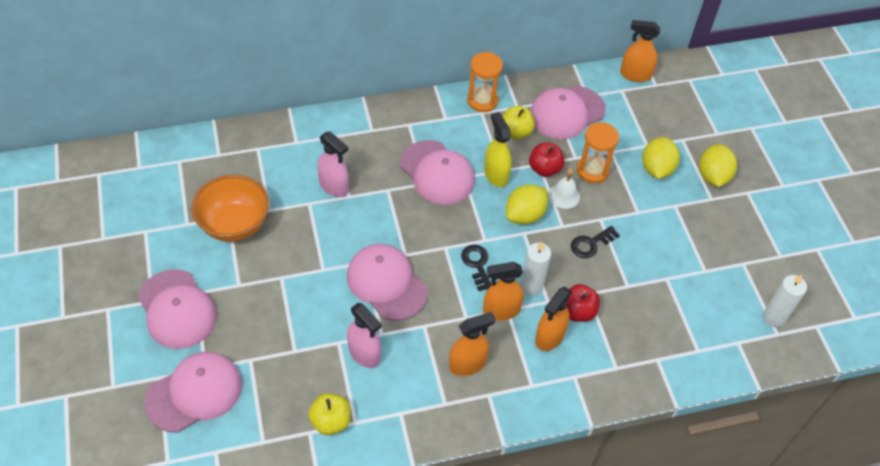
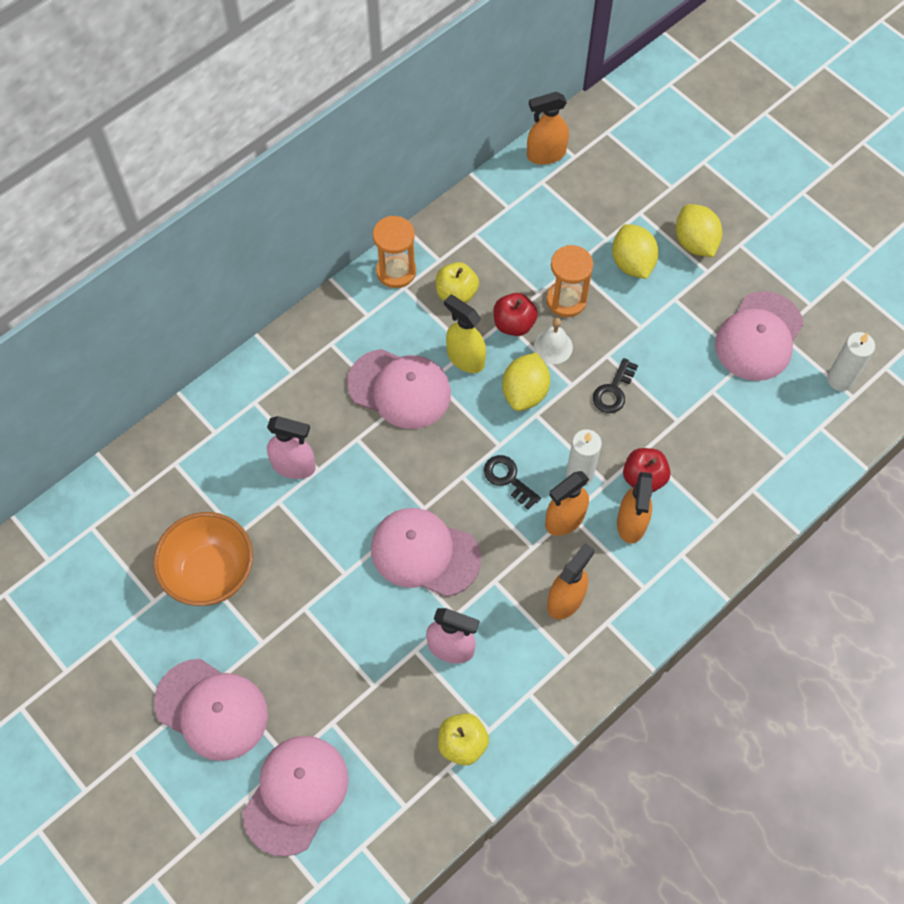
camera: 25 degrees left, 10 degrees up
pink cap [530,86,606,139] -> pink cap moved to [715,291,804,381]

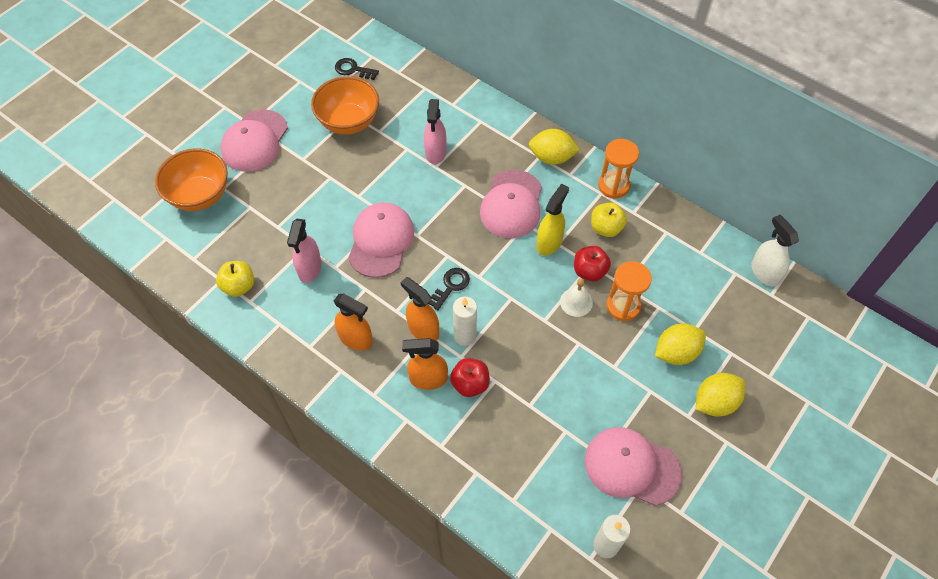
camera: 80 degrees right, 5 degrees down
pink cap [243,736,349,857] -> orange bowl [155,148,228,211]
yellow lemon [502,352,550,411] -> yellow lemon moved to [529,129,580,165]
orange spray bottle [527,92,569,165] -> white spray bottle [751,215,799,286]
black key [593,358,638,413] -> black key moved to [335,58,379,80]

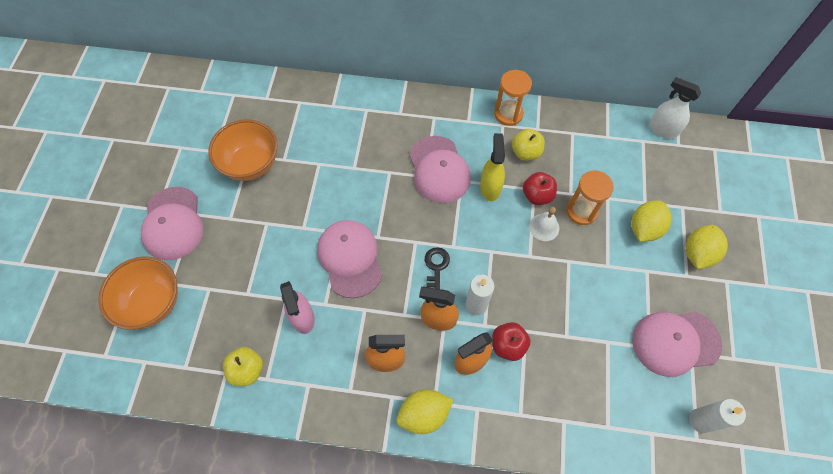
camera: 30 degrees left, 5 degrees up
black key [335,58,379,80] -> none
pink spray bottle [424,99,446,164] -> none
yellow lemon [529,129,580,165] -> yellow lemon moved to [396,389,453,434]

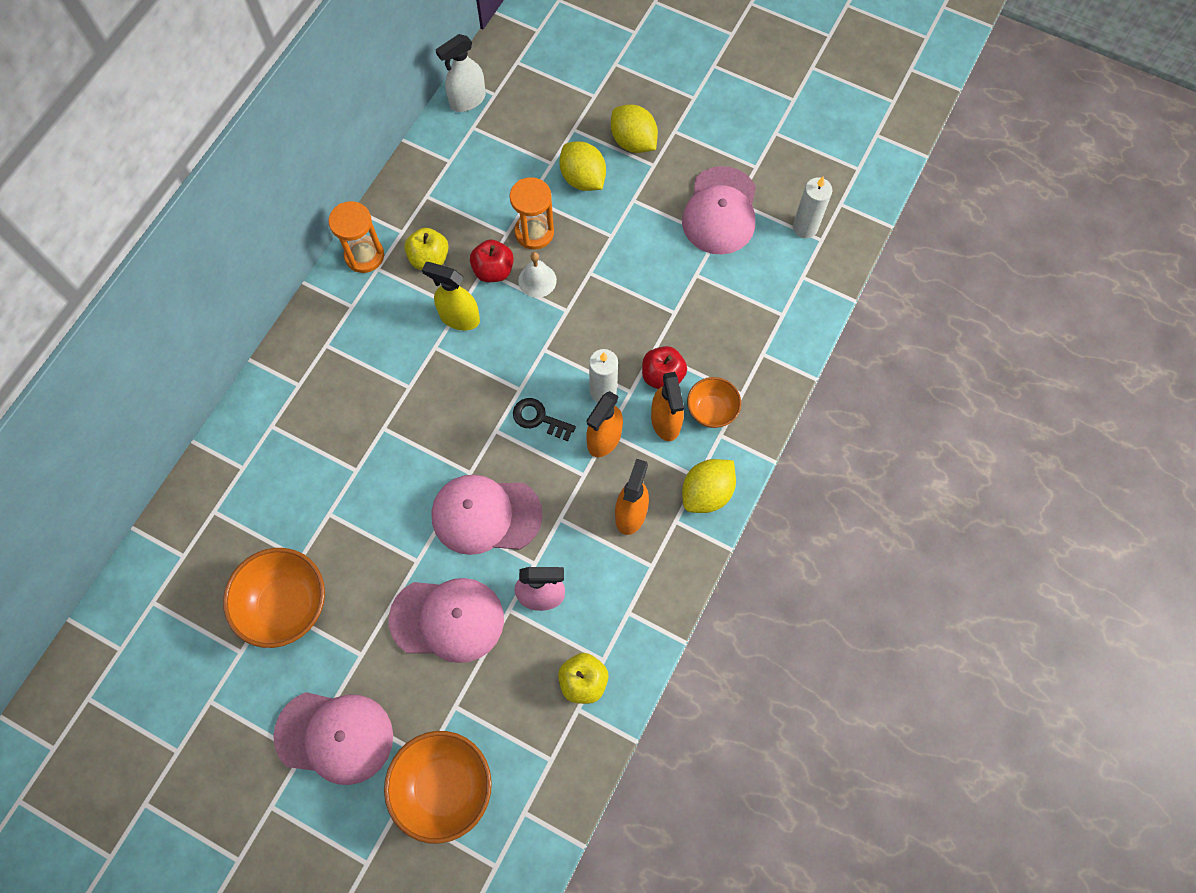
camera: 70 degrees left, 5 degrees up
yellow lemon [396,389,453,434] -> yellow lemon turned 45 degrees clockwise [682,459,736,513]
pink cap [409,136,471,203] -> pink cap moved to [389,578,504,663]
none -> orange bowl [687,377,741,428]

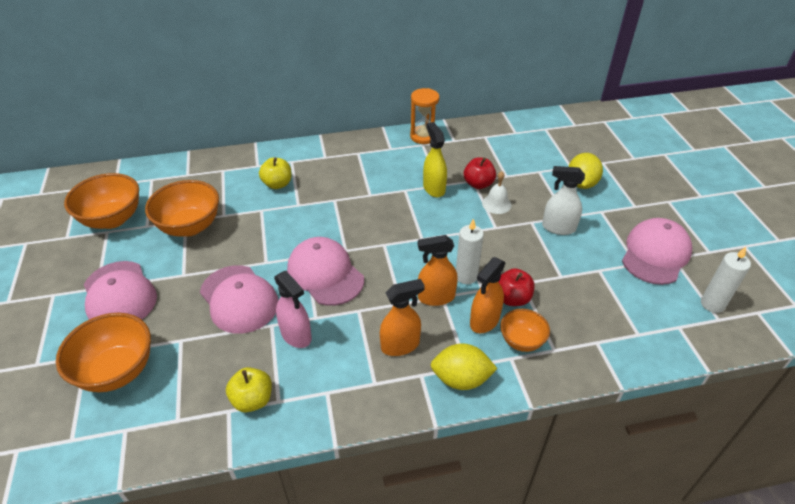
camera: 50 degrees right, 25 degrees down
yellow apple [404,228,448,270] -> yellow apple moved to [259,158,292,189]
white spray bottle [436,34,486,112] -> white spray bottle moved to [542,166,585,235]
orange hourglass [510,177,554,250] -> none
black key [513,398,576,441] -> none
yellow lemon [611,105,658,153] -> none
pink cap [682,166,756,255] -> pink cap turned 150 degrees clockwise [622,218,692,285]
none -> orange bowl [64,173,139,229]

